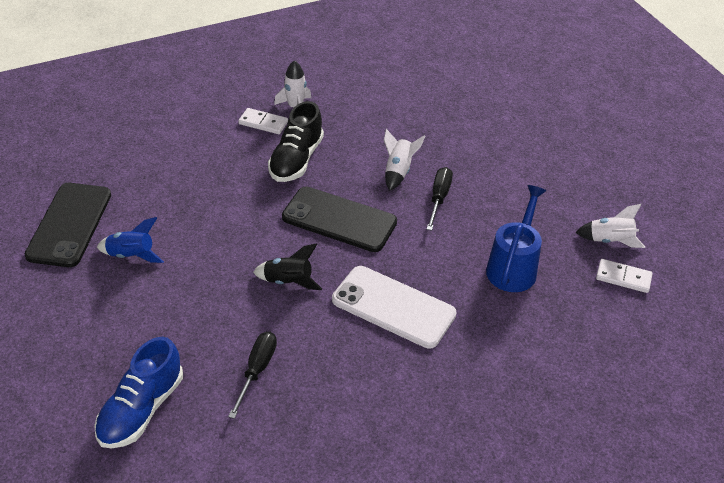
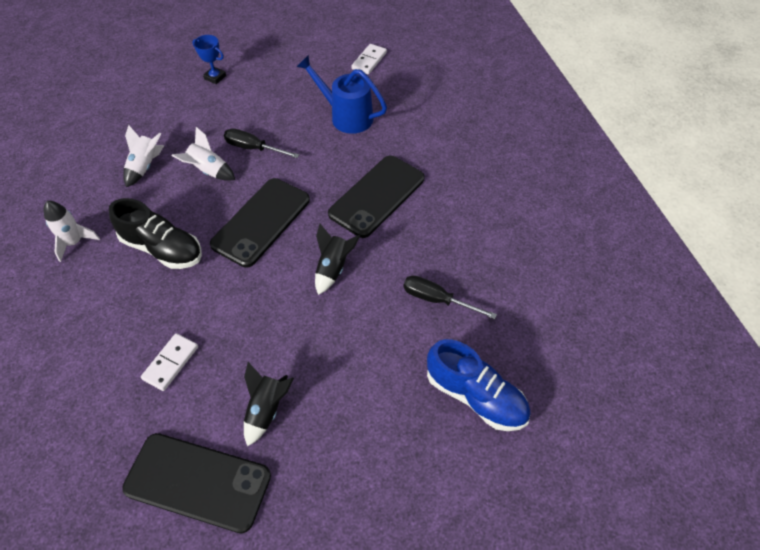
camera: 80 degrees left, 10 degrees up
blue rocket [97,217,164,263] -> black rocket [244,362,294,446]
white domino [238,108,288,134] -> white domino moved to [141,333,198,391]
white phone [332,266,457,349] -> black phone [328,155,425,238]
white rocket [575,204,645,248] -> white rocket moved to [123,125,164,187]
none -> blue trophy [193,35,226,84]

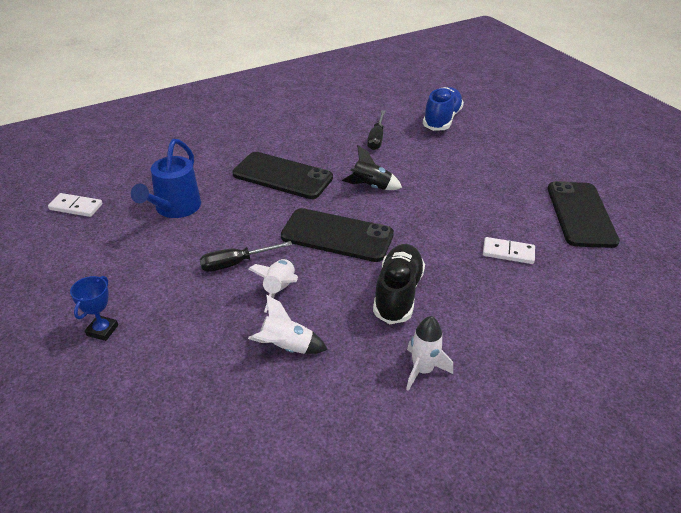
camera: 105 degrees left, 15 degrees down
black screwdriver [224,128,299,158] -> black screwdriver turned 60 degrees clockwise [199,241,292,272]
black rocket [244,362,294,446] -> none

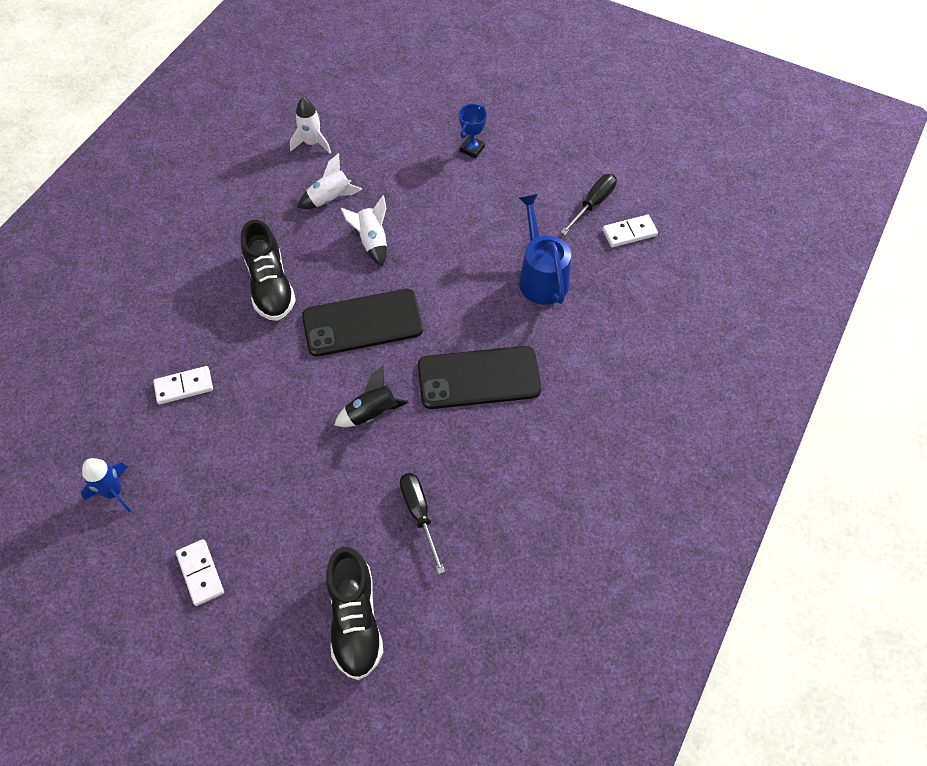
camera: 150 degrees right, 20 degrees up
blue trophy [70,276,118,341] -> blue trophy turned 45 degrees clockwise [459,104,487,158]
black screwdriver [199,241,292,272] -> black screwdriver moved to [561,174,617,235]
white rocket [406,316,453,391] -> white rocket moved to [290,98,331,153]
blue shoe [423,87,464,131] -> black shoe [326,547,383,680]
black phone [548,181,620,248] -> blue rocket [81,458,131,513]
none -> white domino [176,539,224,606]

